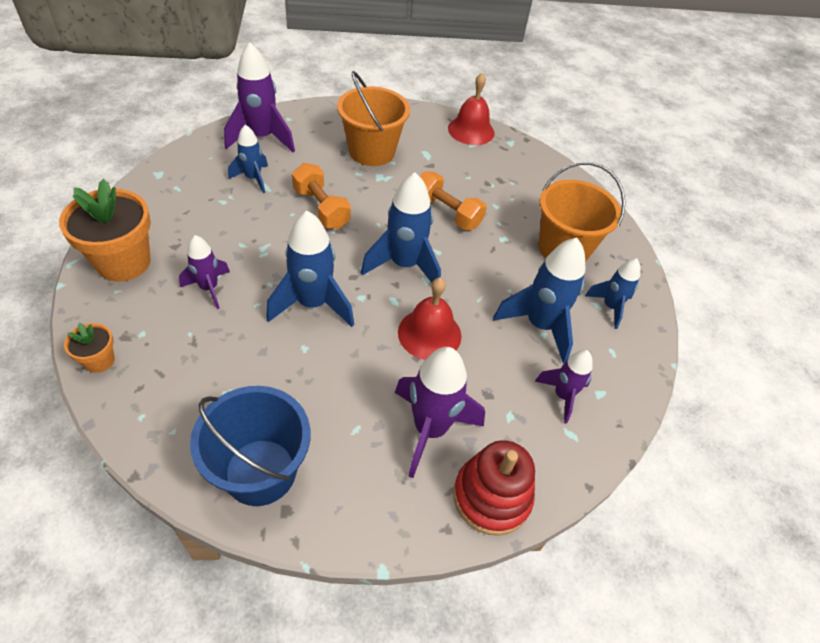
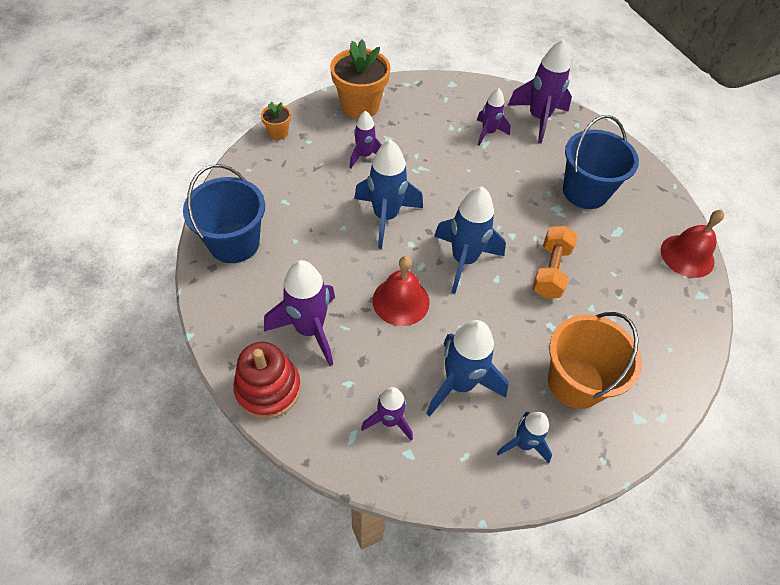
camera: 70 degrees right, 5 degrees up
blue rocket [228,125,268,193] -> purple rocket [477,88,511,146]
orange dumbbell [292,163,351,229] -> none
orange bucket [337,71,410,166] -> blue bucket [563,115,639,209]

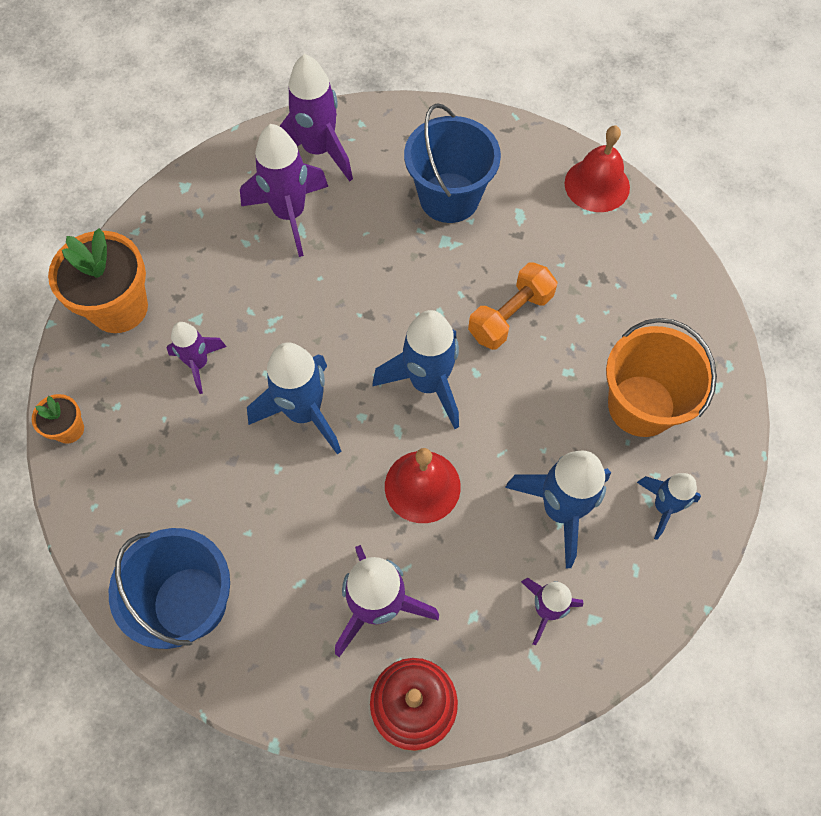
camera: 45 degrees left, 10 degrees up
purple rocket [477,88,511,146] -> purple rocket [240,124,328,257], size x1.67
orange dumbbell [532,226,578,298] -> orange dumbbell turned 75 degrees clockwise [468,262,557,350]

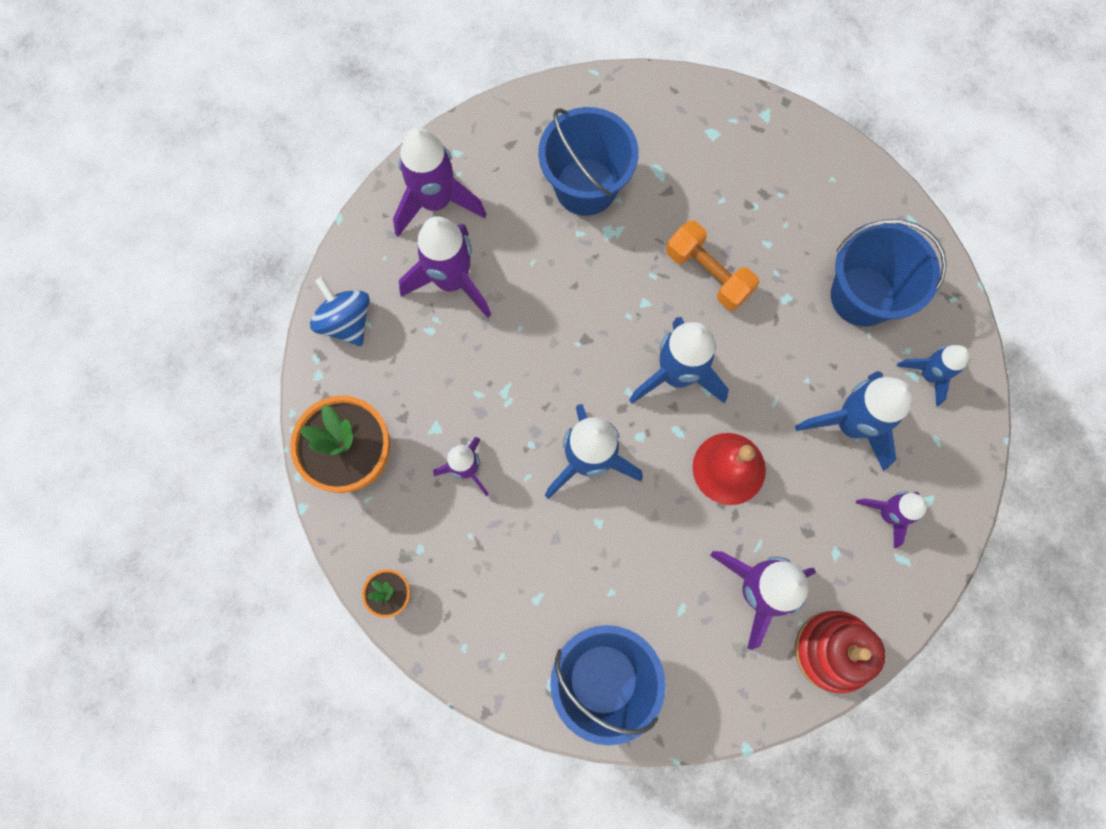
camera: 30 degrees left, 10 degrees up
orange dumbbell [468,262,557,350] -> orange dumbbell turned 60 degrees counterclockwise [666,220,759,311]
red bell [564,126,630,212] -> none
orange bucket [606,318,717,437] -> blue bucket [831,219,947,327]
none -> blue spinning top [310,277,370,346]

